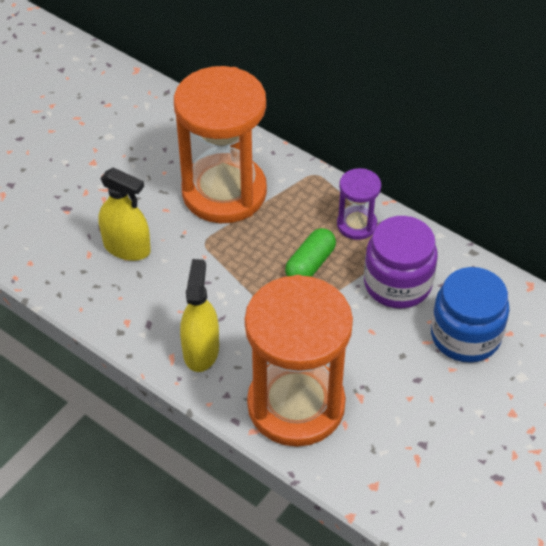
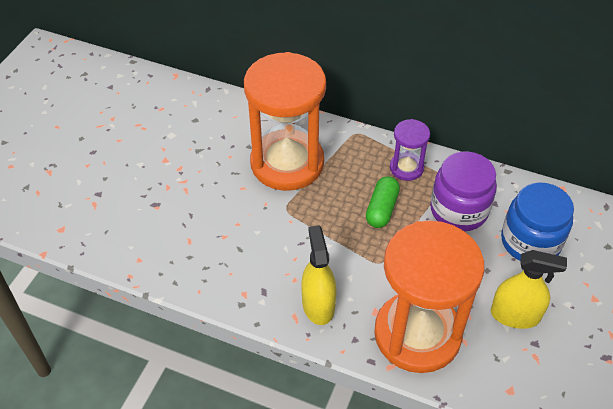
camera: 15 degrees left, 0 degrees up
yellow spray bottle [98,167,151,261] -> yellow spray bottle moved to [491,250,567,329]

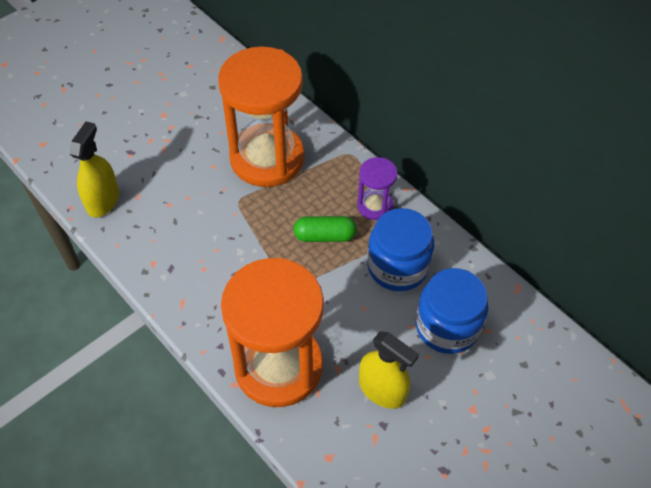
camera: 25 degrees right, 5 degrees up
yellow spray bottle [301,225,336,325] -> yellow spray bottle moved to [70,122,119,218]
green capsule [366,176,400,228] -> green capsule turned 45 degrees clockwise [293,216,357,242]
purple jar [430,151,497,231] -> blue jar [367,208,434,291]

